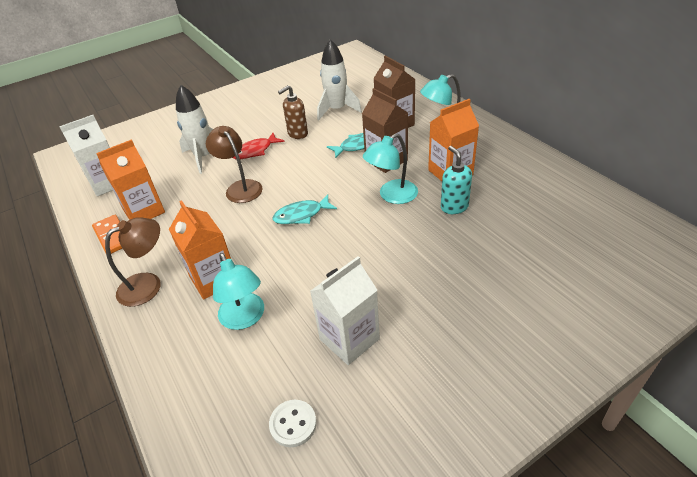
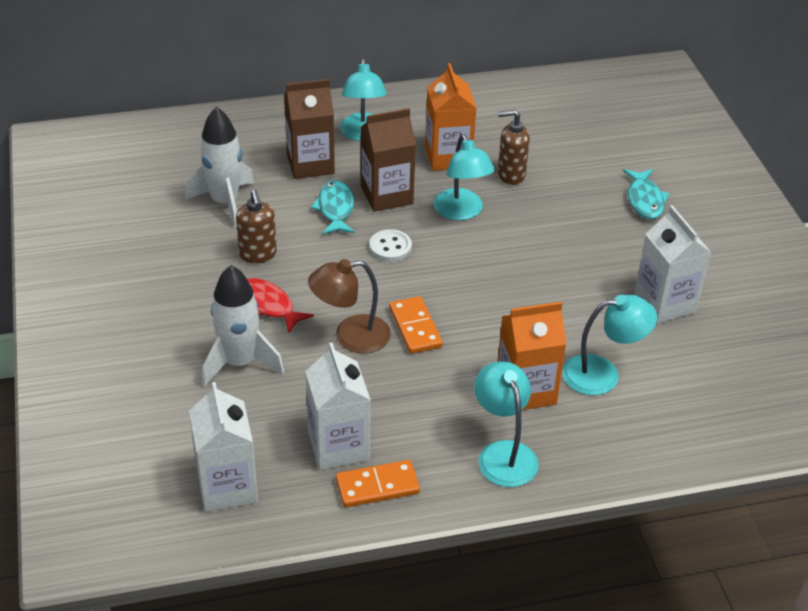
camera: 75 degrees left, 0 degrees up
orange carton [96,139,165,220] -> white carton [305,342,371,470]
brown lamp [105,217,161,307] -> turquoise lamp [474,361,538,487]
red fish [233,133,284,159] -> red fish turned 150 degrees clockwise [247,278,314,333]
white button [269,400,317,447] -> white button moved to [369,229,412,262]
turquoise fish [273,194,337,224] -> turquoise fish moved to [623,169,670,219]
turquoise soap dispenser [441,146,472,214] -> brown soap dispenser [498,110,530,185]
none -> orange domino [389,296,443,354]

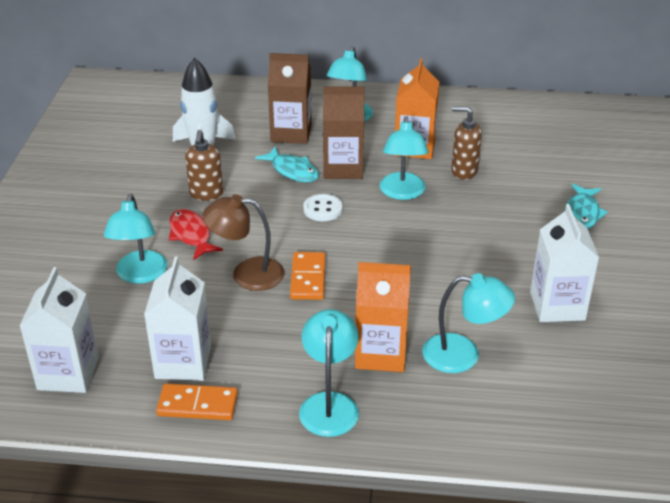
camera: 20 degrees right, 5 degrees down
white rocket [202,265,284,387] -> turquoise lamp [104,194,167,284]
turquoise fish [311,180,354,234] -> turquoise fish turned 120 degrees clockwise [255,146,319,182]

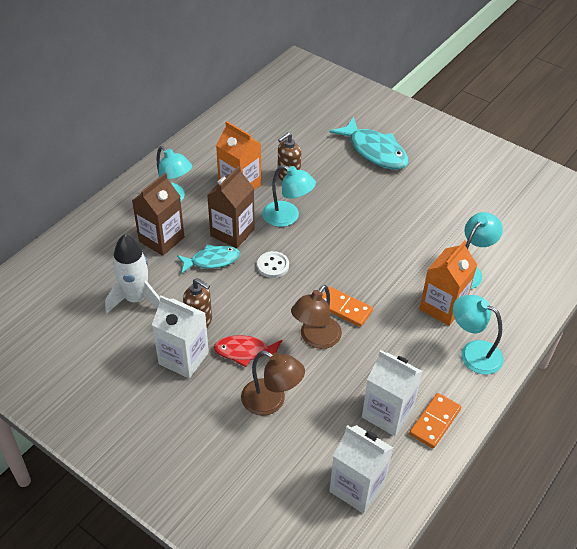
camera: 60 degrees left, 10 degrees up
turquoise lamp [104,194,167,284] -> brown lamp [241,351,305,416]
white carton [530,204,599,322] -> white carton moved to [152,295,209,378]
turquoise fish [565,184,608,229] -> turquoise fish [329,117,409,170], size x1.61

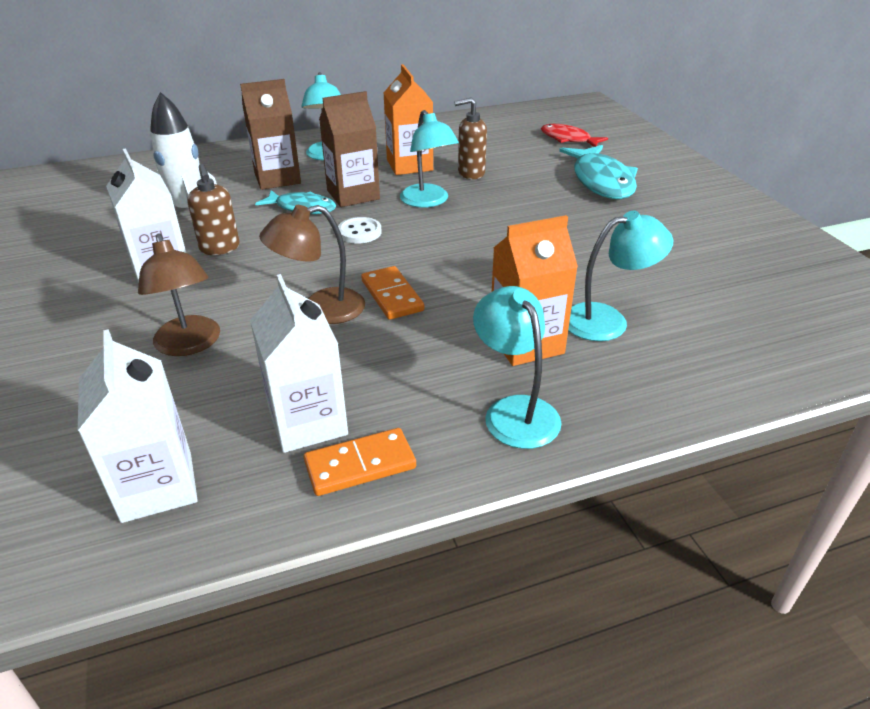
camera: 35 degrees right, 10 degrees down
red fish [214,335,282,367] -> red fish moved to [541,124,608,147]

